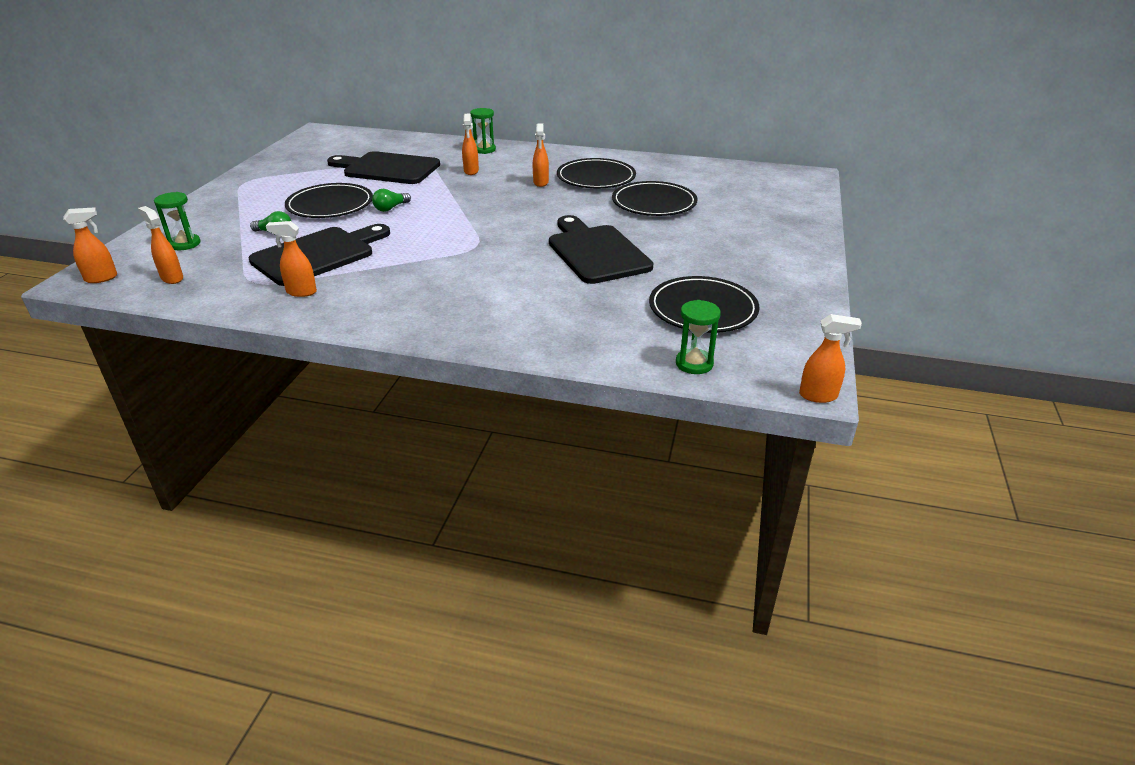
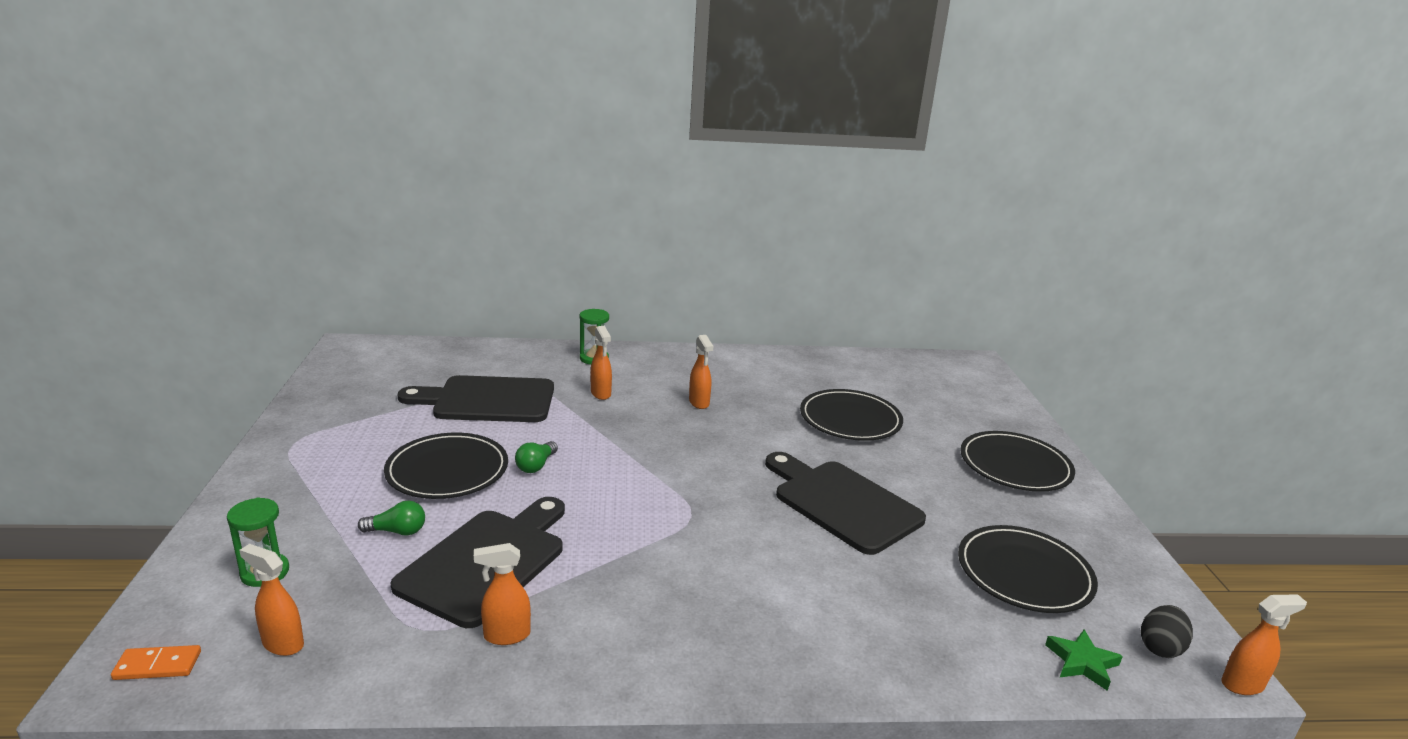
camera: 20 degrees left, 10 degrees down
orange spray bottle [63,207,117,283] -> orange domino [111,645,201,680]
black plate [557,158,636,188] -> black plate moved to [960,431,1075,492]
green hourglass [676,300,721,374] -> green star [1045,630,1123,691]
none -> black egg [1141,605,1193,658]

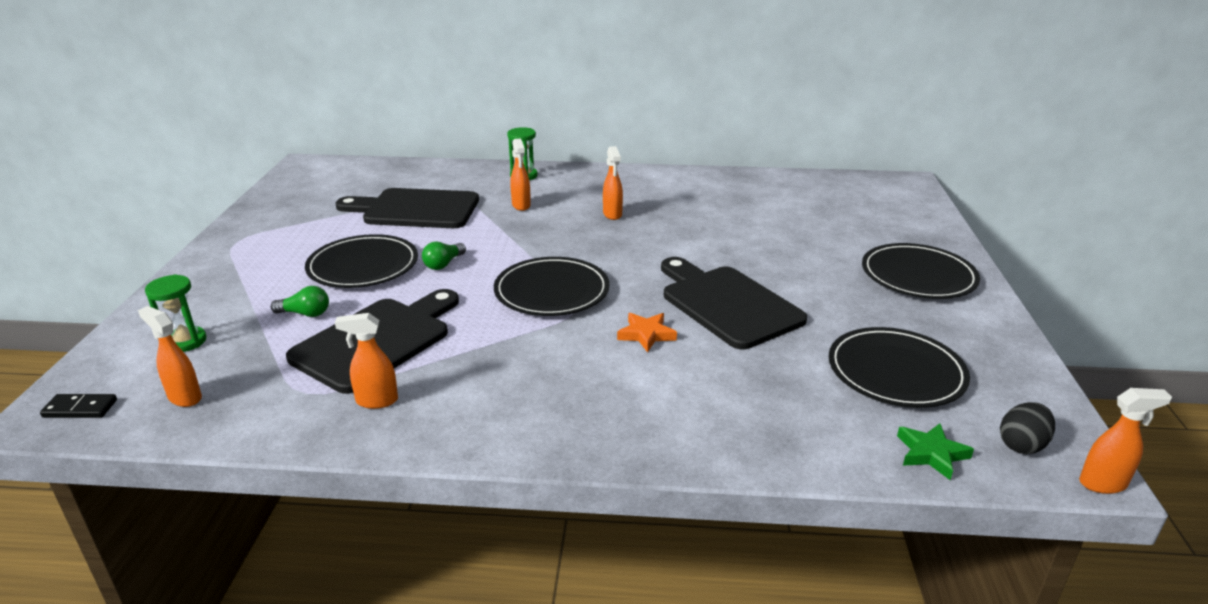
camera: 10 degrees right, 5 degrees up
orange domino [111,645,201,680] -> black domino [40,394,117,418]
black plate [800,389,903,441] -> black plate moved to [494,257,609,316]
none -> orange star [617,313,677,352]

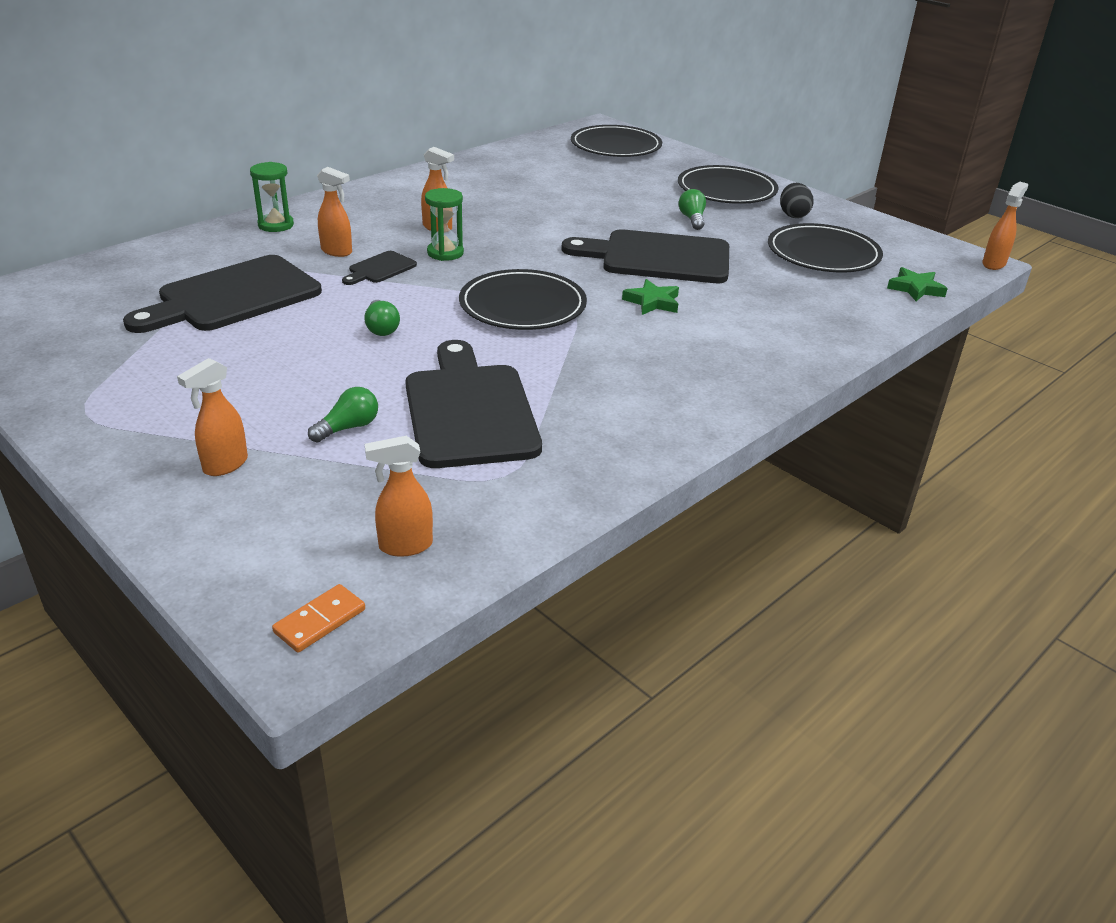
camera: 50 degrees left, 5 degrees up
black domino [40,394,117,418] -> orange domino [272,584,365,653]
green hourglass [145,274,206,352] -> green hourglass moved to [425,188,464,261]
black plate [305,234,418,288] -> black plate moved to [571,125,662,157]
orange spray bottle [335,313,398,409] -> orange spray bottle moved to [177,358,248,476]
orange star [617,313,677,352] -> green star [622,279,679,315]
black egg [1000,402,1055,454] -> black egg moved to [780,183,814,218]
none -> black cutting board [342,251,417,285]
none -> green light bulb [679,189,706,230]

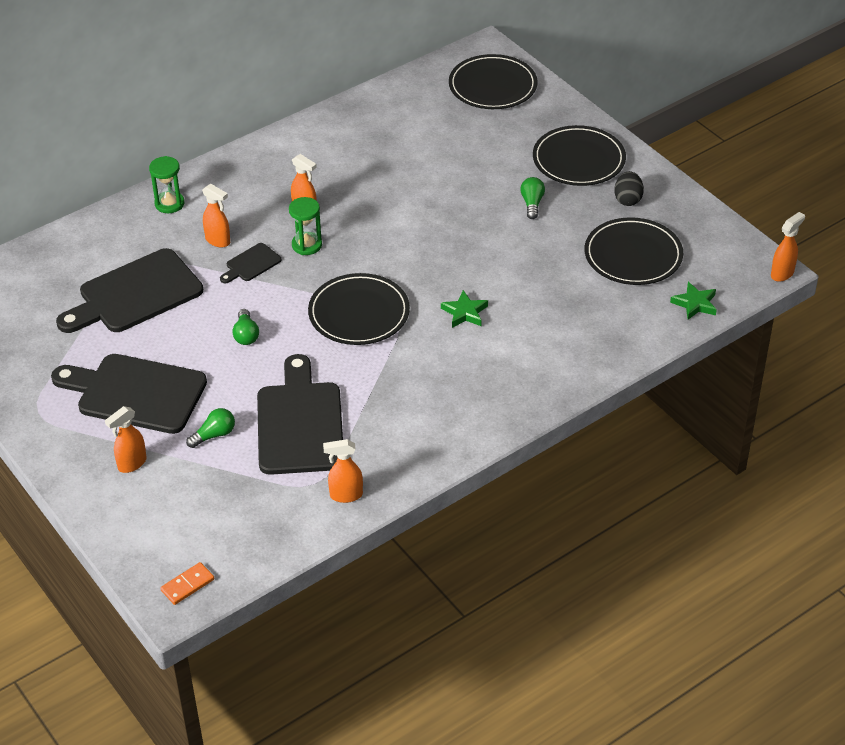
camera: 10 degrees right, 10 degrees up
orange spray bottle [365,436,433,557] -> orange spray bottle moved to [323,439,363,503]
black cutting board [561,229,729,283] -> black cutting board moved to [51,354,207,434]

